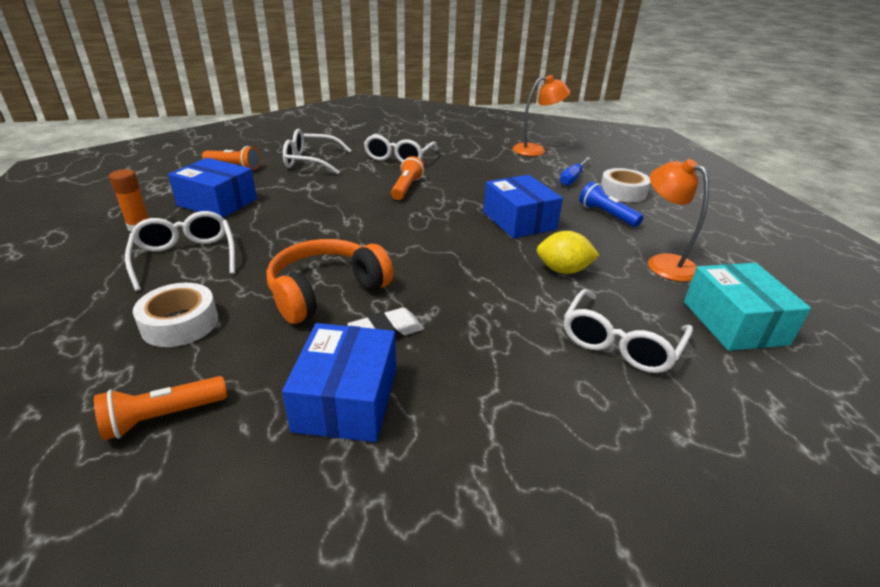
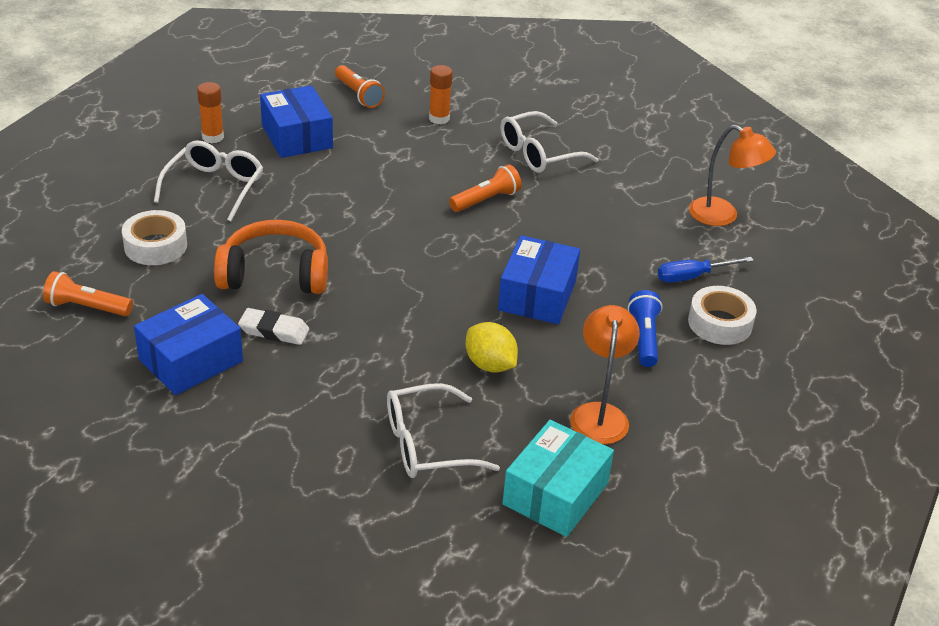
camera: 40 degrees right, 5 degrees up
white glasses [283,129,352,174] -> orange glue stick [429,65,453,124]

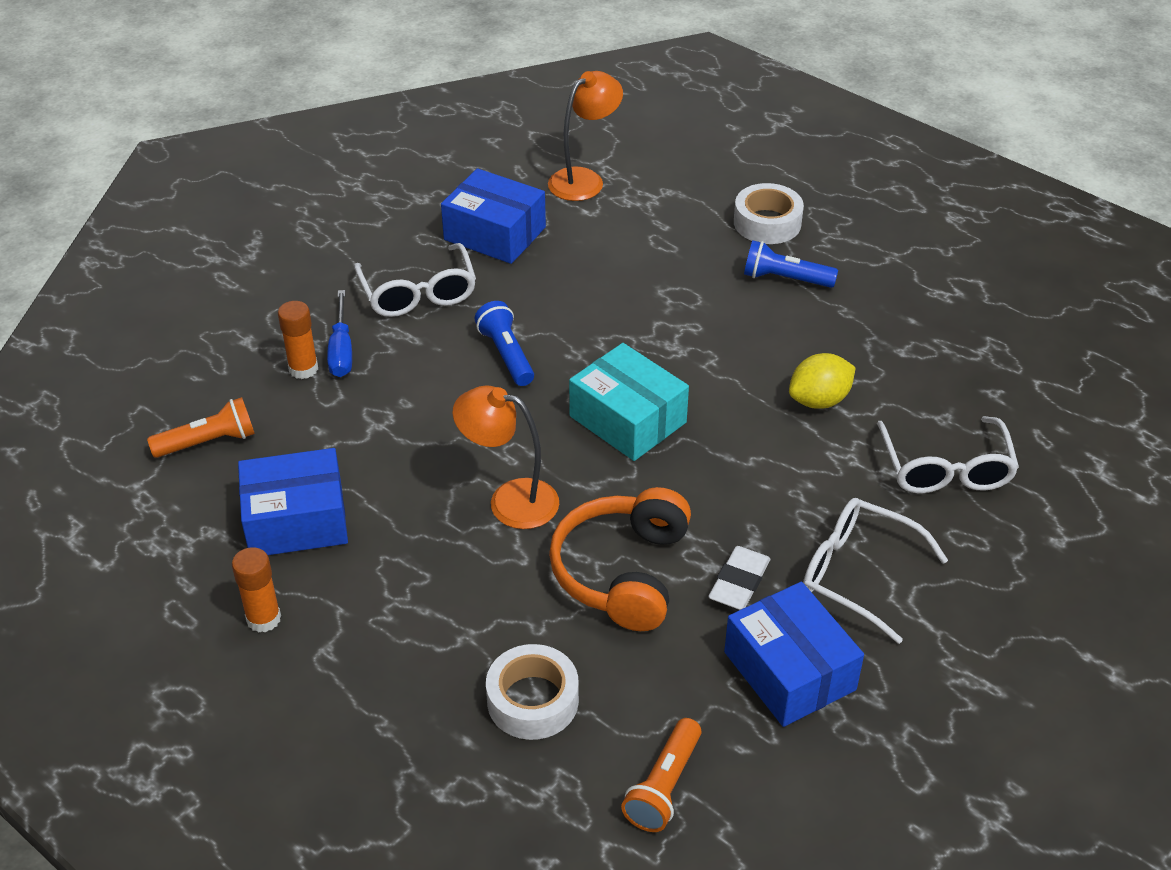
camera: 75 degrees left, 5 degrees up
white glasses [154,140,263,222] -> white glasses moved to [803,498,948,644]
orange flashlight [449,164,522,212] -> blue flashlight [474,301,534,386]
blue box [498,235,580,324] -> blue box moved to [441,168,546,264]
turquoise box [502,420,614,537] -> turquoise box moved to [569,343,689,461]
orange lamp [570,305,640,444] -> orange lamp moved to [453,385,559,529]
blue screwdriver [658,257,754,283] -> blue screwdriver moved to [327,290,352,377]

